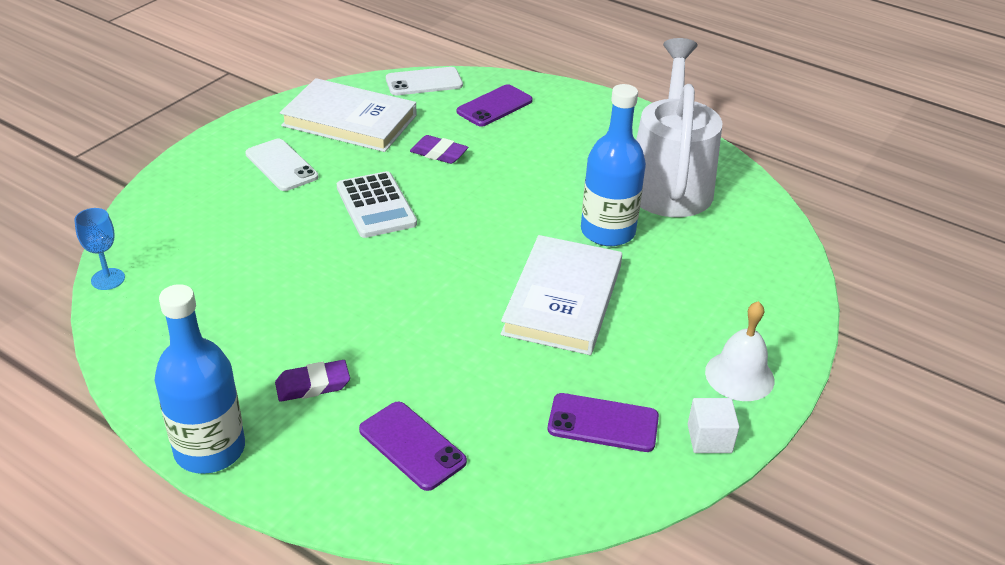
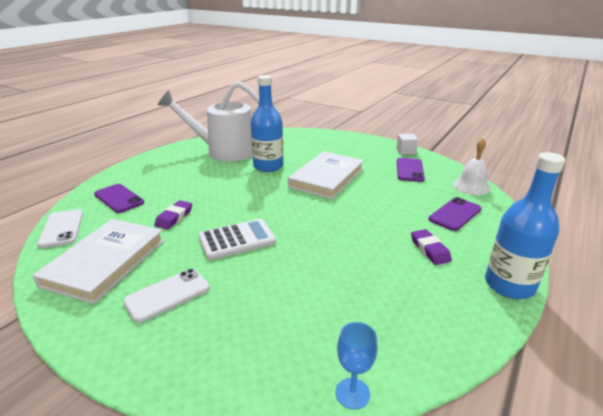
camera: 90 degrees left, 10 degrees down
white book [501,235,622,355] -> white book turned 75 degrees counterclockwise [288,151,364,199]
white bell [705,301,774,401] -> white bell moved to [453,138,490,195]

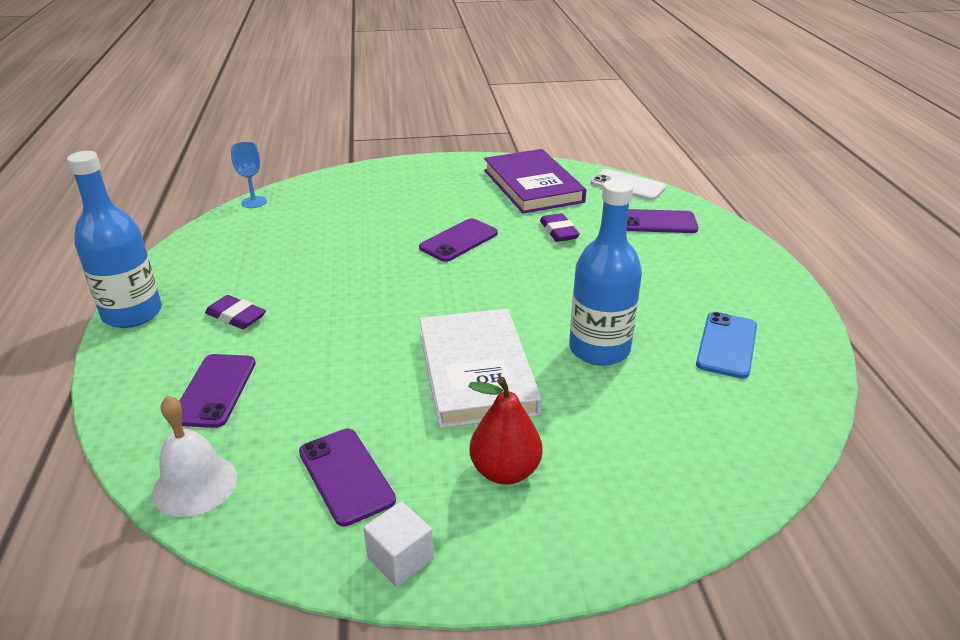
camera: 140 degrees right, 5 degrees up
white book [32,219,164,304] -> purple book [484,149,586,214]
white phone [123,269,210,323] -> none
white watering can [158,81,259,162] -> blue phone [696,312,757,379]
white calculator [198,219,276,260] -> purple phone [419,218,498,262]
none -> red pear [468,377,542,485]

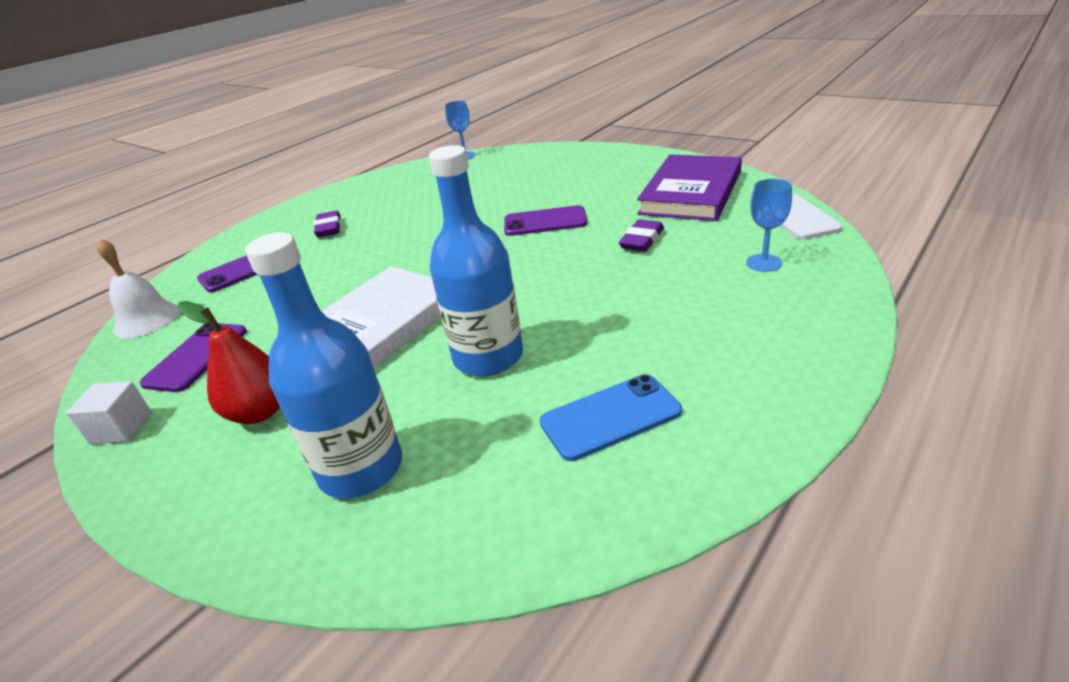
camera: 50 degrees right, 0 degrees up
blue bottle [67,151,162,328] -> blue bottle moved to [245,232,402,499]
purple phone [626,209,698,233] -> blue goblet [746,179,792,272]

